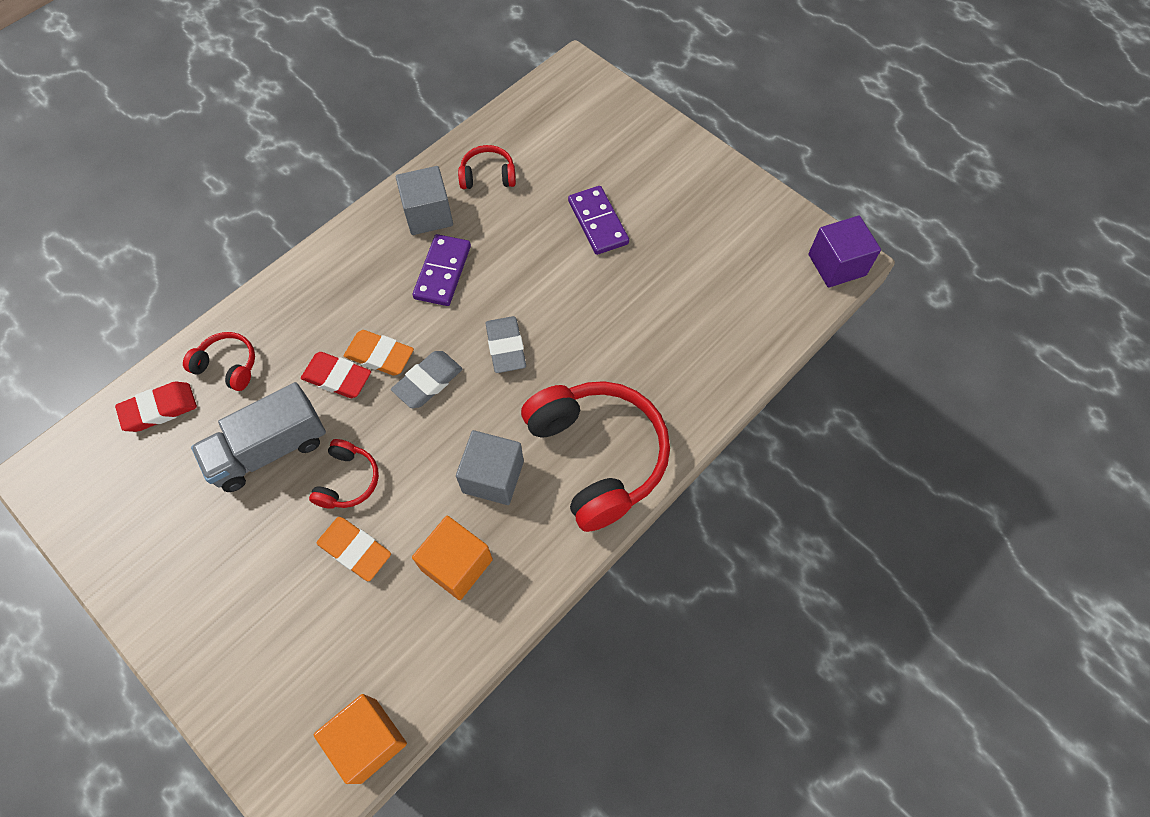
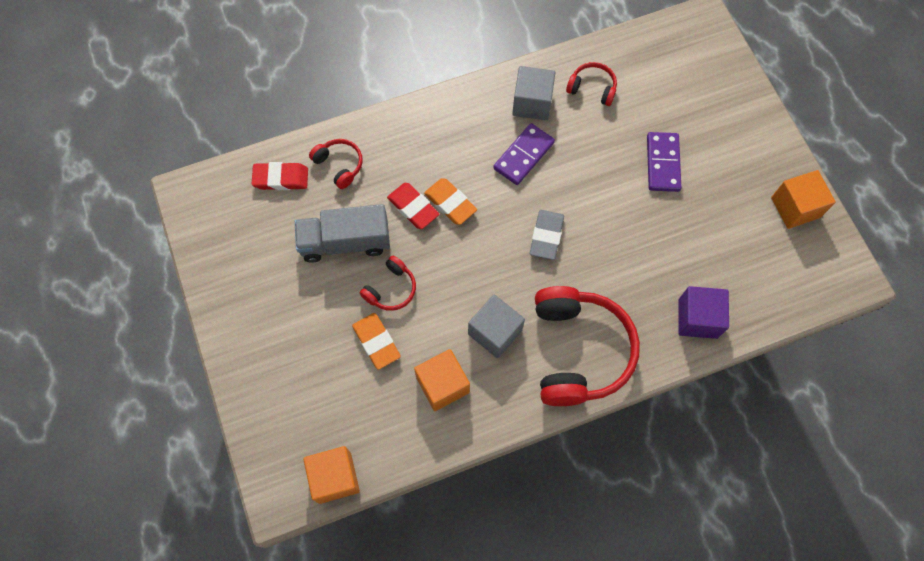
camera: 25 degrees right, 5 degrees up
grey eraser [391,351,463,408] -> none
purple cube [808,216,881,288] -> purple cube moved to [679,286,729,339]
none -> orange cube [771,170,836,229]

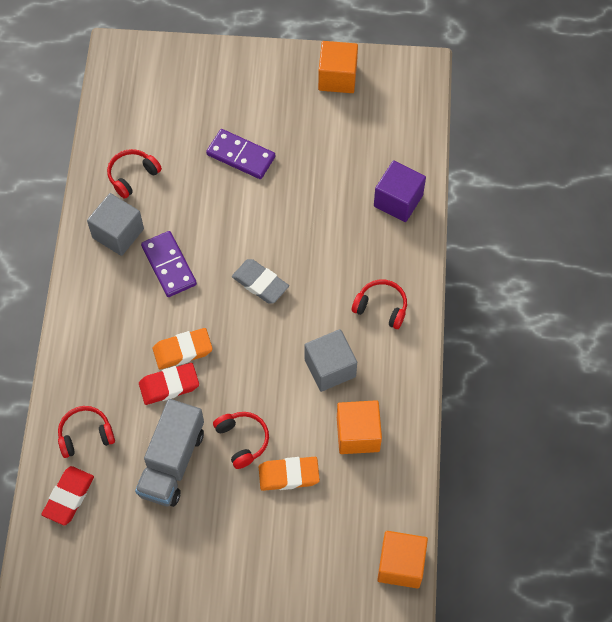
camera: 65 degrees left, 5 degrees down
red headphones [535,286,640,406] -> red headphones [352,279,407,329], size x0.47

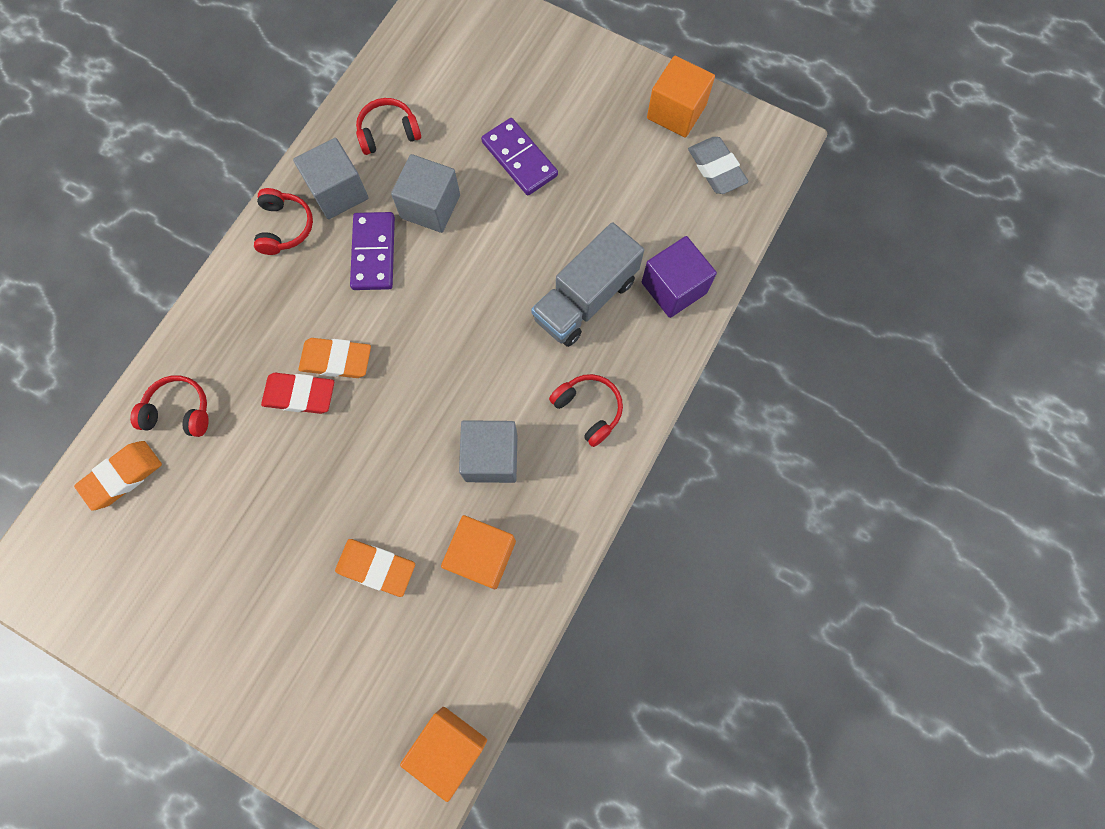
camera: 25 degrees right, 10 degrees up
red eraser [41,466,94,525] -> orange eraser [74,441,162,511]
grey truck [135,399,204,507] -> grey truck moved to [531,222,644,347]
red headphones [213,412,269,469] -> red headphones moved to [254,188,313,255]
grey eraser [232,259,289,304] -> grey eraser moved to [688,137,748,194]
none -> grey cube [391,154,460,233]

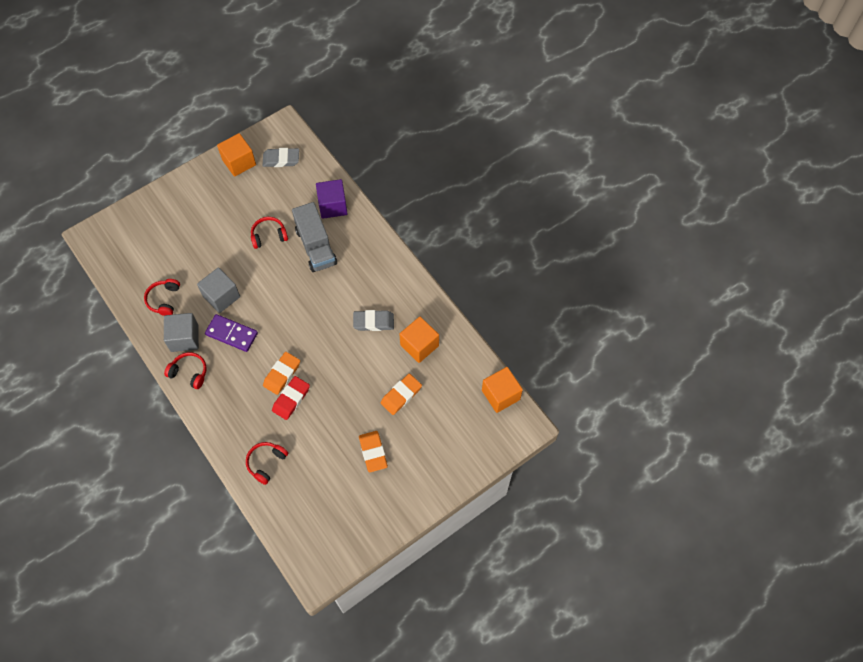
camera: 65 degrees left, 10 degrees down
orange eraser [74,441,162,511] -> orange eraser moved to [359,431,388,472]
grey cube [459,420,517,483] -> grey eraser [353,310,394,331]
purple domino [481,118,558,195] -> none
red headphones [549,374,623,447] -> red headphones moved to [251,217,288,249]

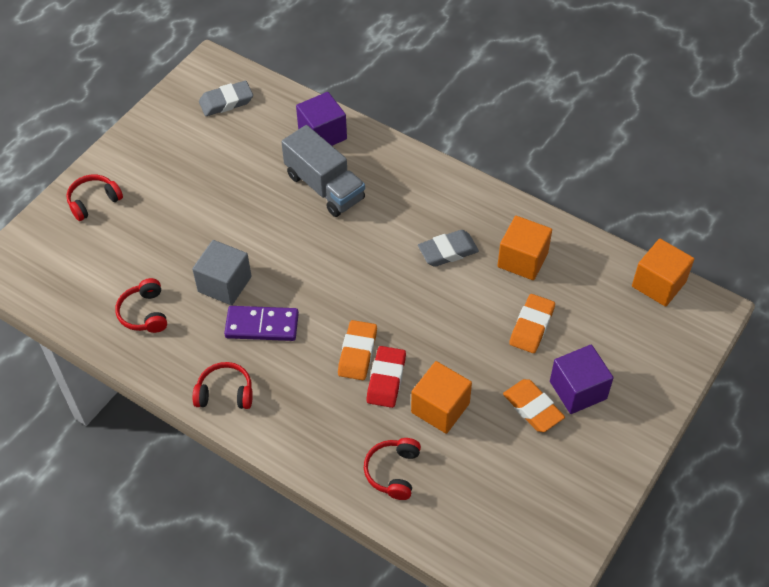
camera: 20 degrees left, 10 degrees down
grey cube [164,313,199,352] -> none
orange cube [217,133,256,177] -> orange cube moved to [411,361,472,434]
red headphones [251,217,288,249] -> red headphones moved to [66,175,123,221]
none -> purple cube [550,345,614,414]

